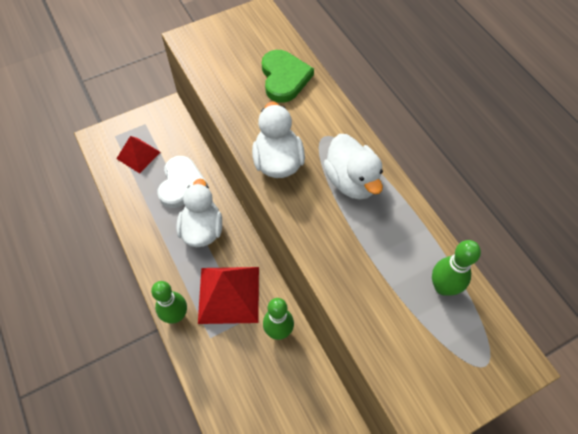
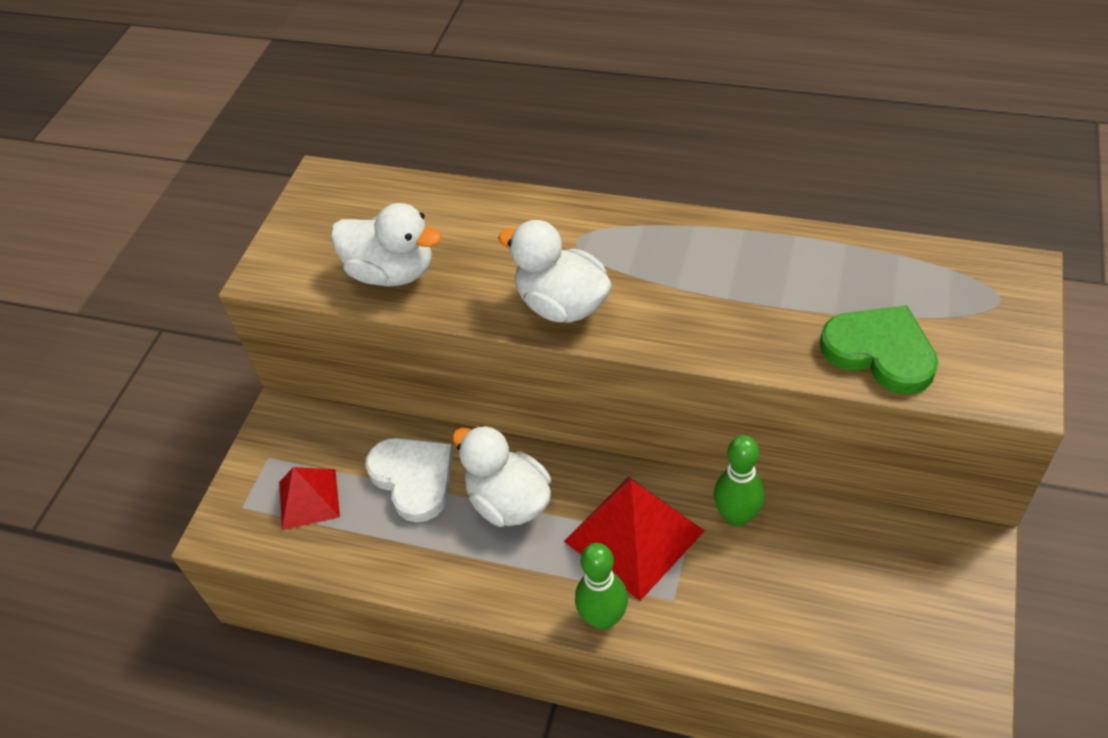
camera: 40 degrees left, 10 degrees down
green heart [262,50,314,103] -> green heart moved to [820,305,939,394]
white duck [324,134,383,200] -> white duck moved to [331,203,441,287]
green bowling pin [432,240,481,296] -> none

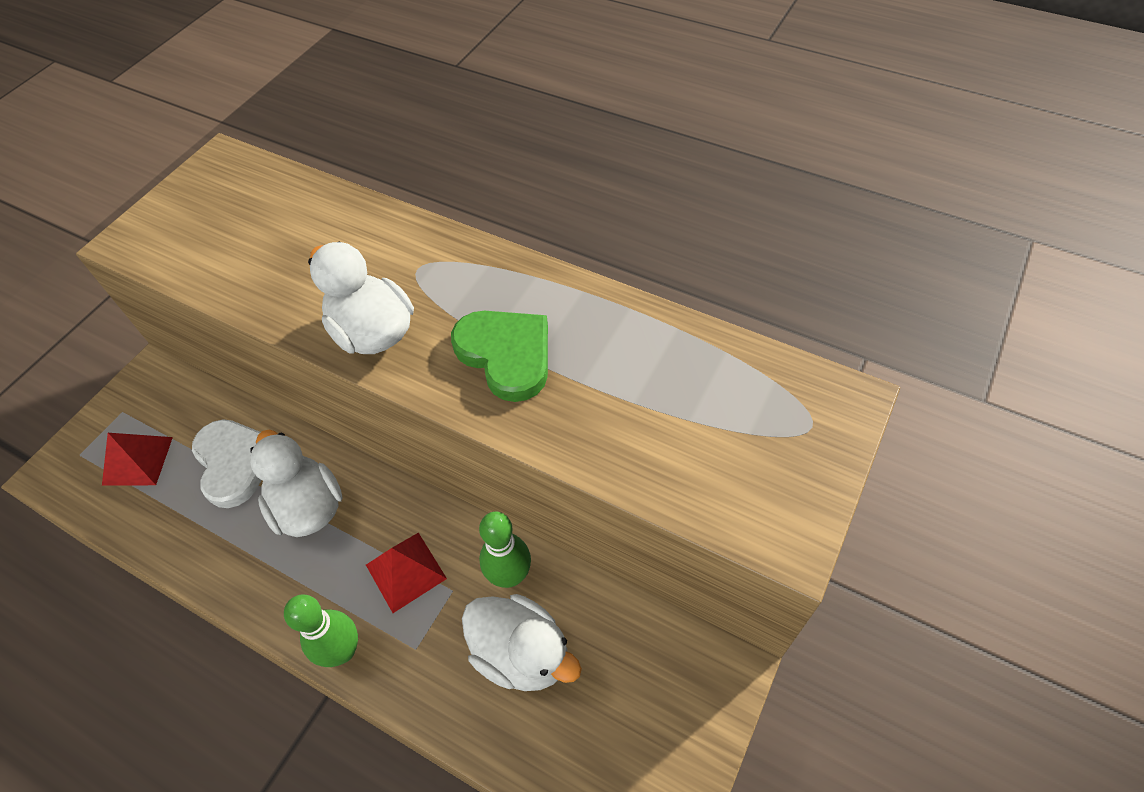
camera: 10 degrees right, 5 degrees up
white duck [331,203,441,287] -> white duck moved to [462,594,582,691]
red pyramid [564,477,704,601] -> red pyramid [366,533,447,613], size x0.61
green heart [820,305,939,394] -> green heart moved to [451,311,548,402]

